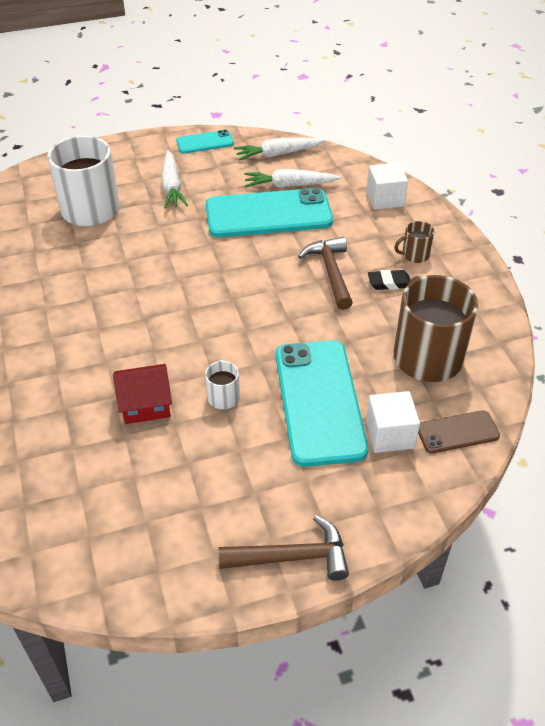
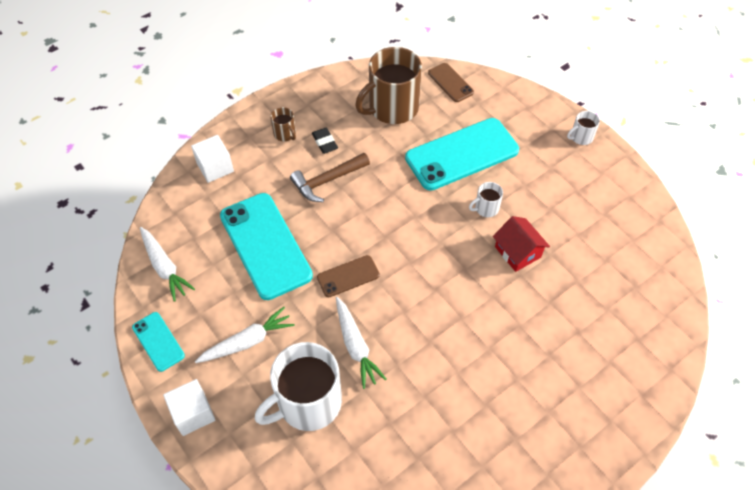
camera: 110 degrees left, 10 degrees up
brown hammer [219,515,349,581] -> white mug [567,111,600,145]
white carrot [244,169,341,188] -> white carrot moved to [336,297,386,389]
white cube [366,391,420,453] -> white cube moved to [163,379,215,436]
none -> brown phone [317,255,380,297]

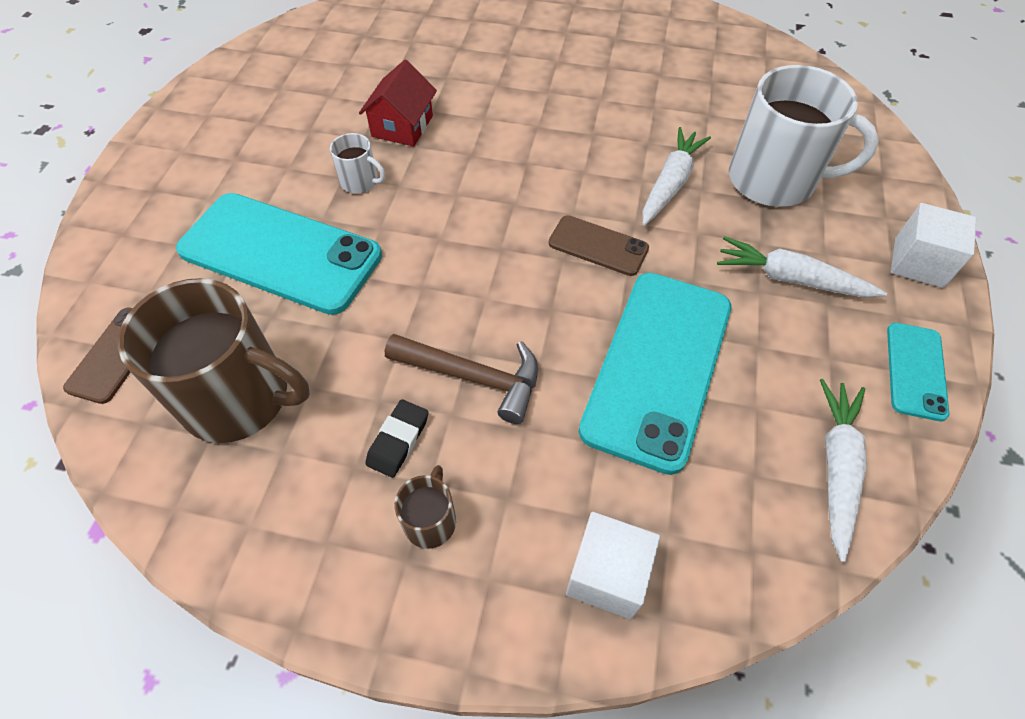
camera: 130 degrees left, 0 degrees up
white mug [567,111,600,145] -> none

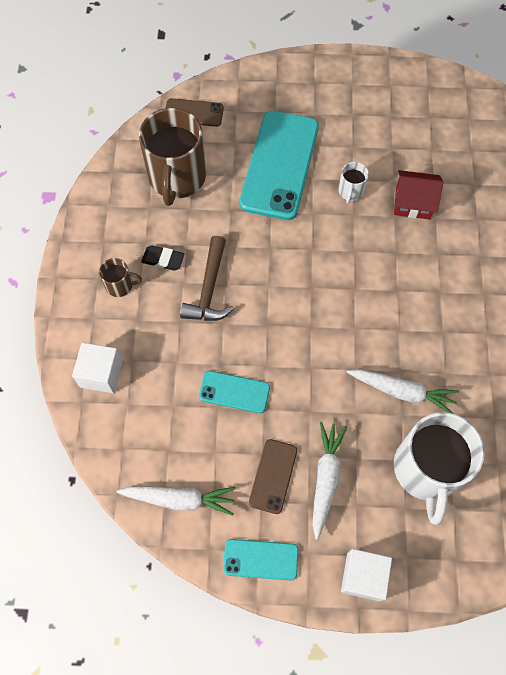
camera: 80 degrees right, 10 degrees up
brown phone [549,215,649,276] -> brown phone moved to [249,439,297,514]
turquoise phone [579,273,731,475] -> turquoise phone [199,371,270,413], size x0.49

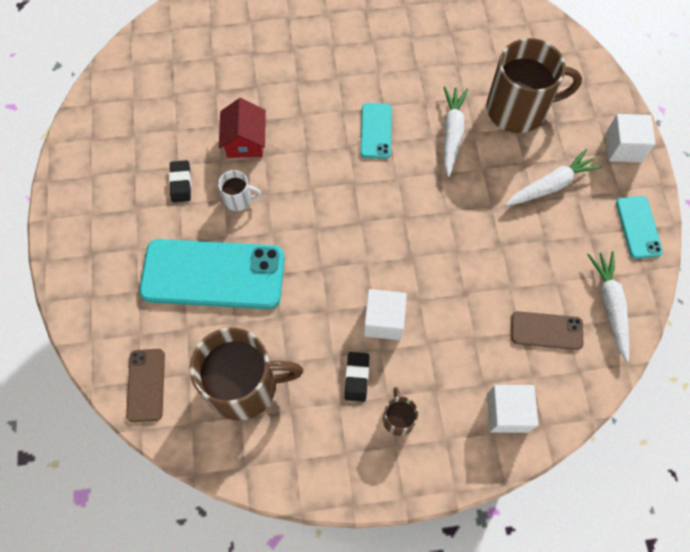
camera: 100 degrees left, 0 degrees up
brown hammer [180,236,234,321] -> white cube [364,289,407,340]
turquoise phone [199,371,270,413] -> turquoise phone moved to [360,103,392,159]
brown phone [249,439,297,514] -> brown phone moved to [511,311,583,350]
white carrot [313,421,347,540] -> white carrot turned 150 degrees clockwise [506,149,602,206]
white mug [394,412,485,525] -> brown mug [486,38,582,133]
none -> black eraser [169,160,191,202]

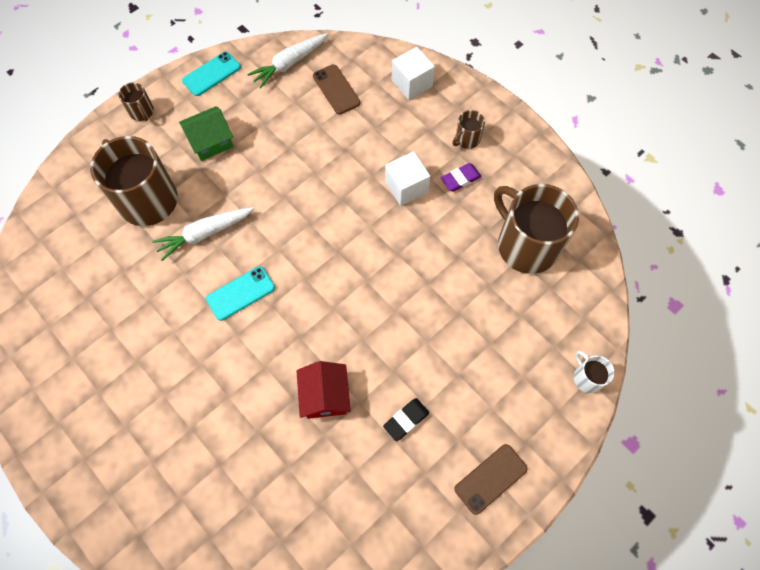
camera: 125 degrees left, 0 degrees up
brown phone [126,349,165,422] -> brown phone moved to [454,444,528,515]
turquoise phone [139,239,285,309] -> none
white mug [218,170,261,211] -> white mug moved to [574,351,614,393]
red house [219,98,266,158] -> red house turned 60 degrees counterclockwise [297,361,351,419]
black eraser [344,352,370,402] -> purple eraser [441,163,482,192]
white carrot [506,149,602,206] -> green house [179,106,234,161]
white cube [605,114,656,162] -> brown mug [118,82,154,121]

